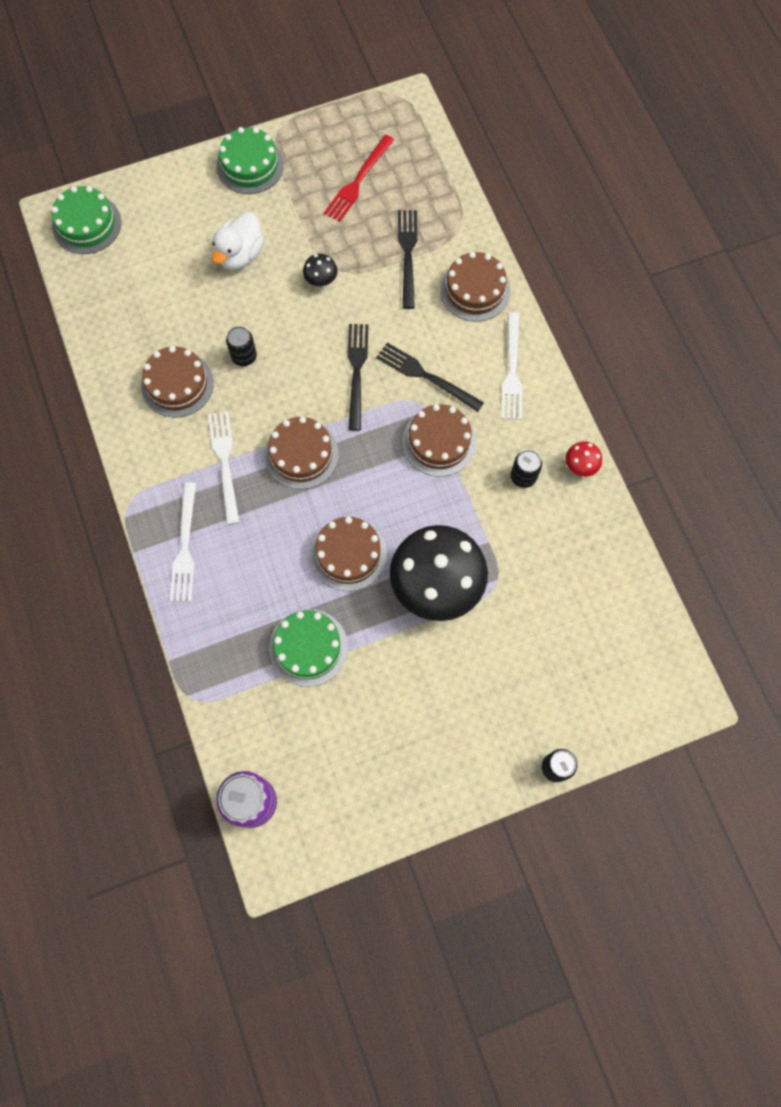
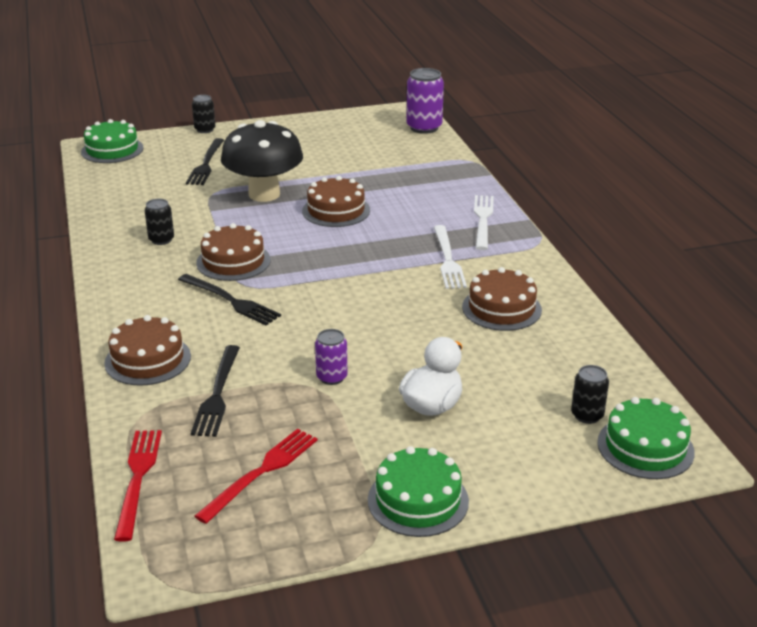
camera: 175 degrees left, 40 degrees down
black can [226,326,257,366] -> black can moved to [571,365,609,424]
brown cake [265,417,339,489] -> none
green cake [269,609,348,687] -> green cake moved to [81,119,144,163]
black mushroom [303,254,338,287] -> purple can [315,329,348,385]
black fork [347,324,368,431] -> black fork moved to [186,138,224,185]
white fork [501,312,522,420] -> none
red mushroom [566,441,602,477] -> none
none -> red fork [114,430,162,542]

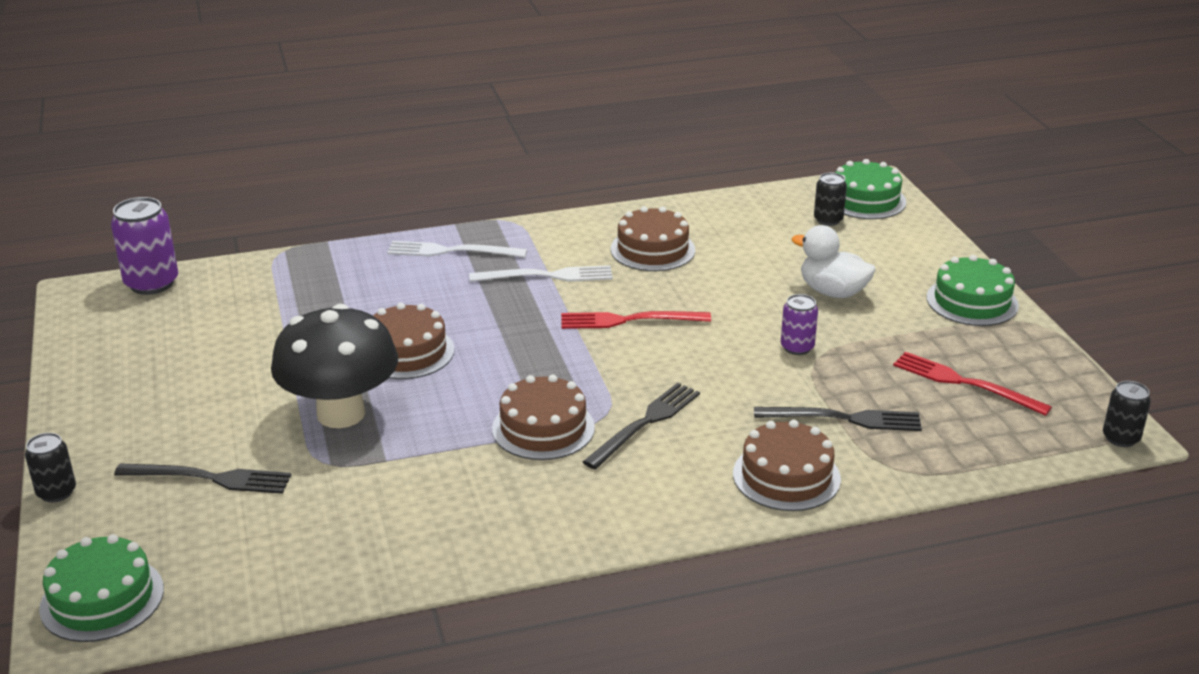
camera: 90 degrees left, 0 degrees up
red fork [114,430,162,542] -> red fork moved to [561,311,711,329]
black can [144,199,174,245] -> black can moved to [1103,381,1151,447]

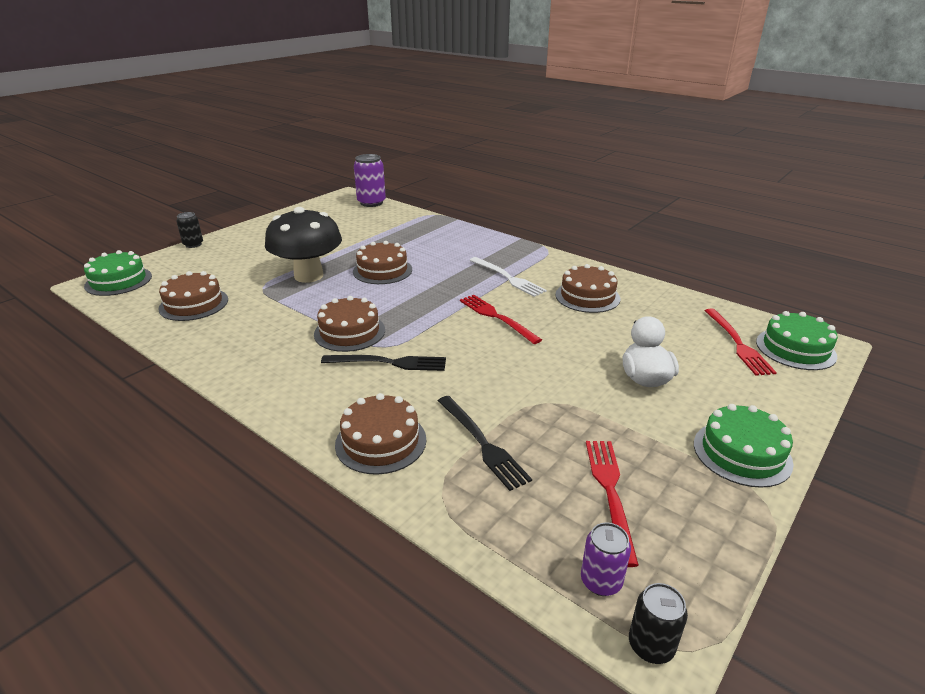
camera: 55 degrees right, 0 degrees up
black fork [114,463,291,494] -> none
white fork [387,241,527,257] -> none
purple can [781,294,818,355] -> purple can moved to [581,522,631,596]
black can [814,173,847,226] -> red fork [704,309,777,375]
none -> brown cake [158,271,228,321]

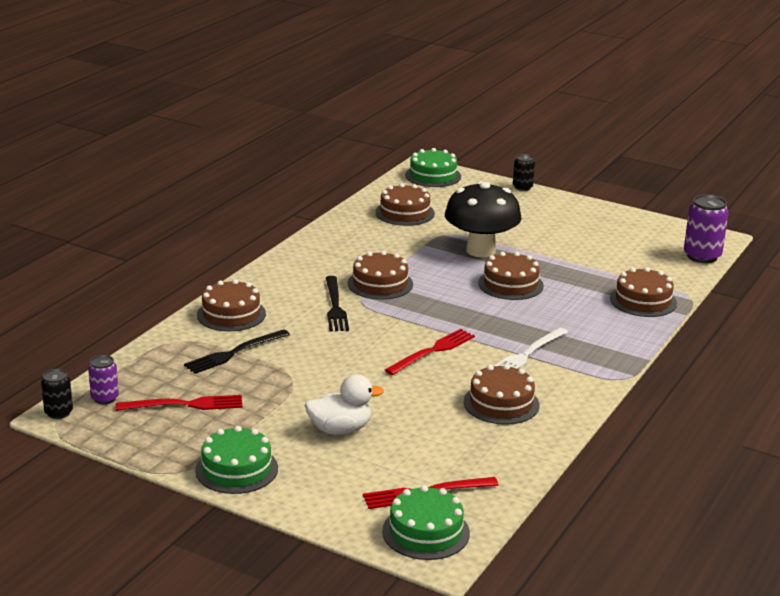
camera: 80 degrees right, 5 degrees down
none -> brown cake [610,267,677,317]

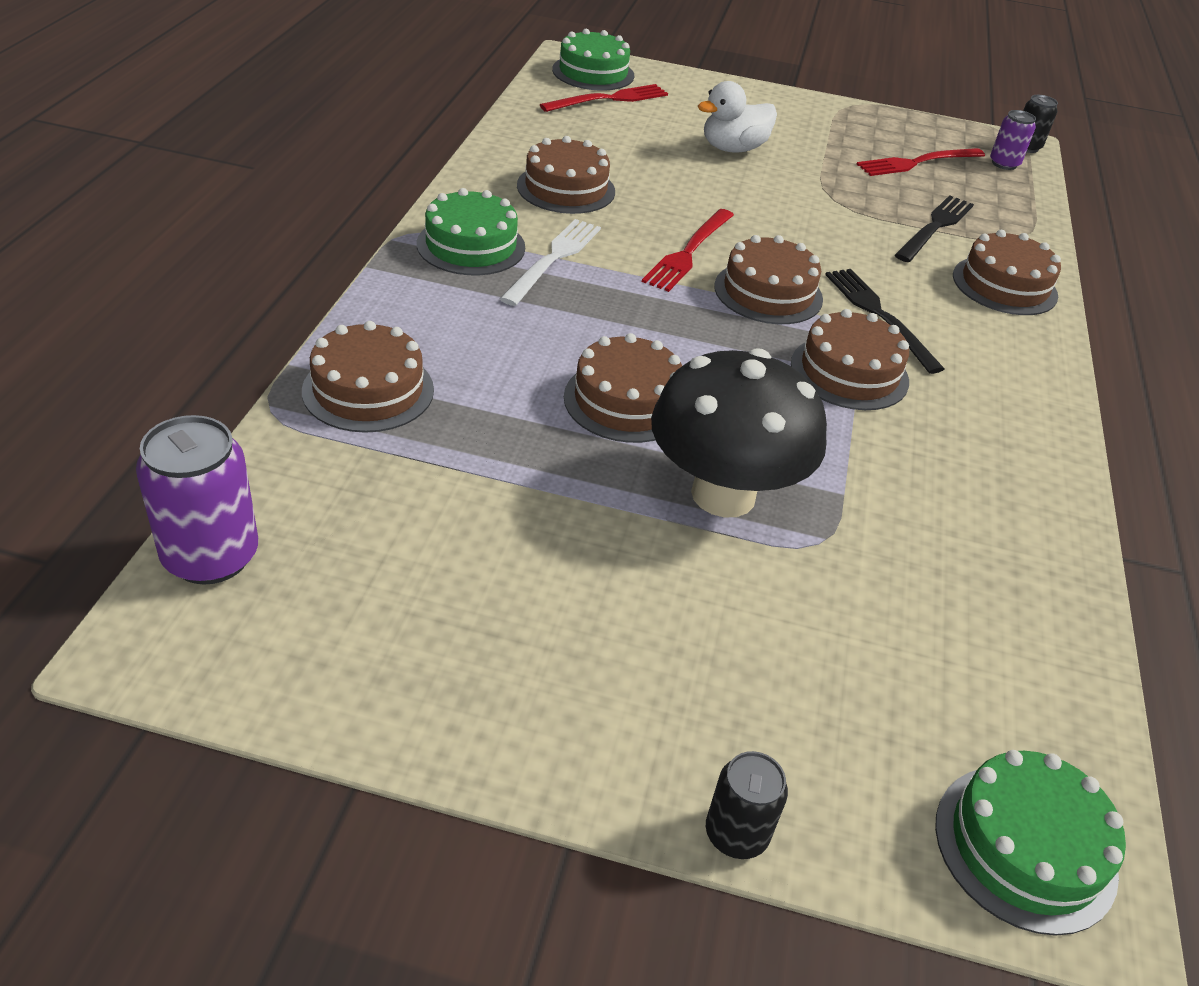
camera: 160 degrees right, 15 degrees up
green cake [195,426,278,494] -> green cake moved to [417,188,525,275]
brown cake [375,183,435,226] -> brown cake moved to [714,235,823,324]

